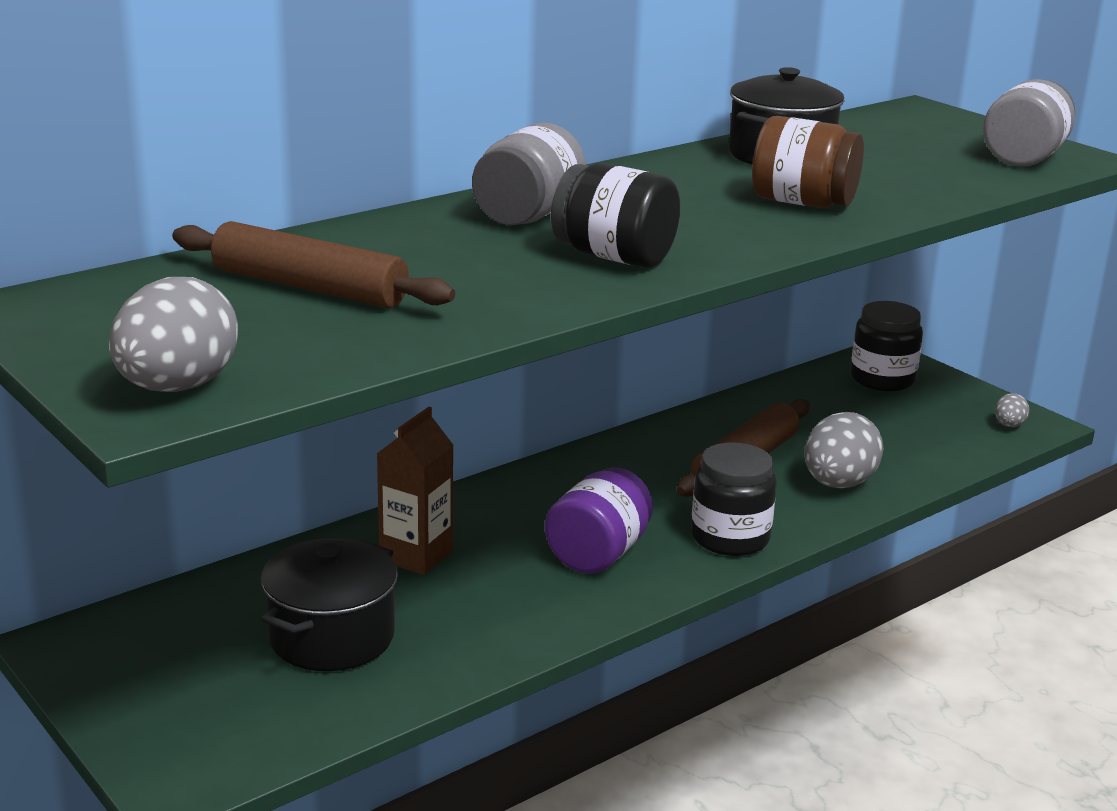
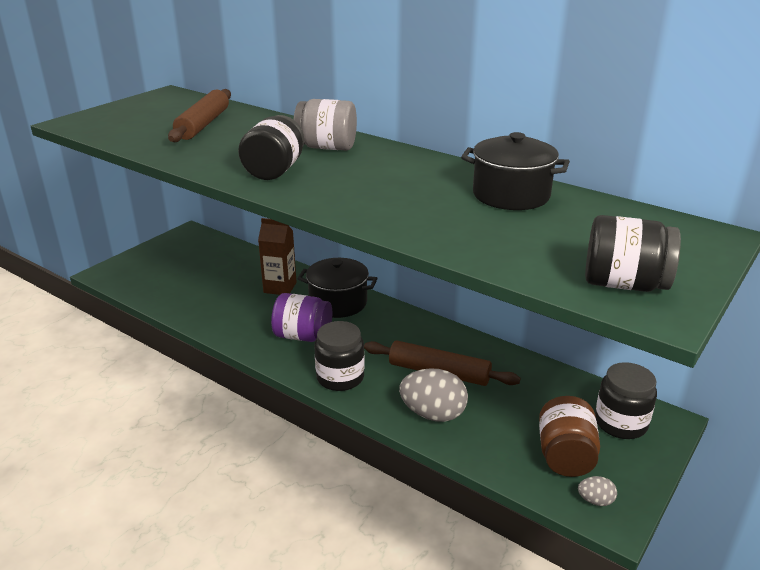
camera: 75 degrees right, 5 degrees up
grey egg [109,277,238,392] -> none
black pot [261,538,398,671] -> black pot moved to [297,258,377,318]
brown jar [752,116,864,208] -> brown jar moved to [539,396,600,477]
grey jar [983,79,1075,167] -> black jar [585,215,681,292]

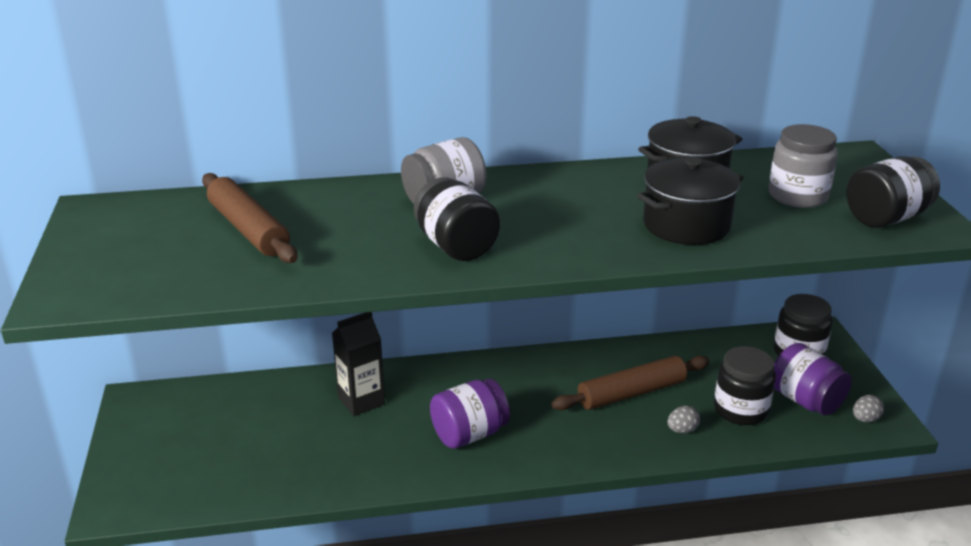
camera: 45 degrees left, 0 degrees up
brown carton [258,218,297,295] -> black carton [332,312,385,416]
black pot [297,258,377,318] -> black pot moved to [637,157,744,245]
black jar [314,321,365,391] -> black jar moved to [714,346,776,425]
grey egg [399,368,468,422] -> grey egg [667,406,700,433], size x0.48
brown jar [539,396,600,477] -> purple jar [774,343,852,416]
none -> grey jar [769,124,838,208]

